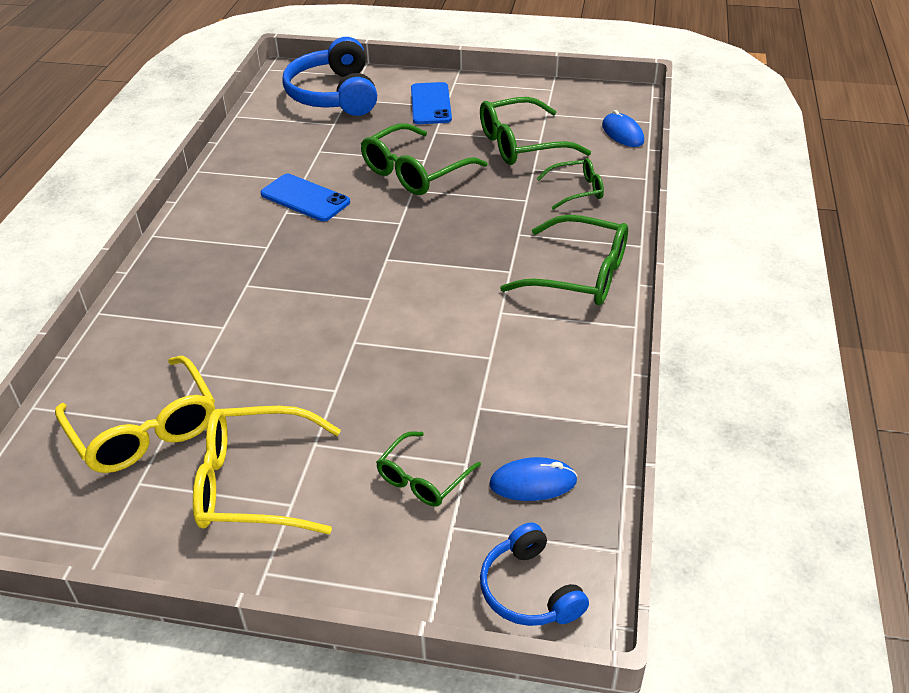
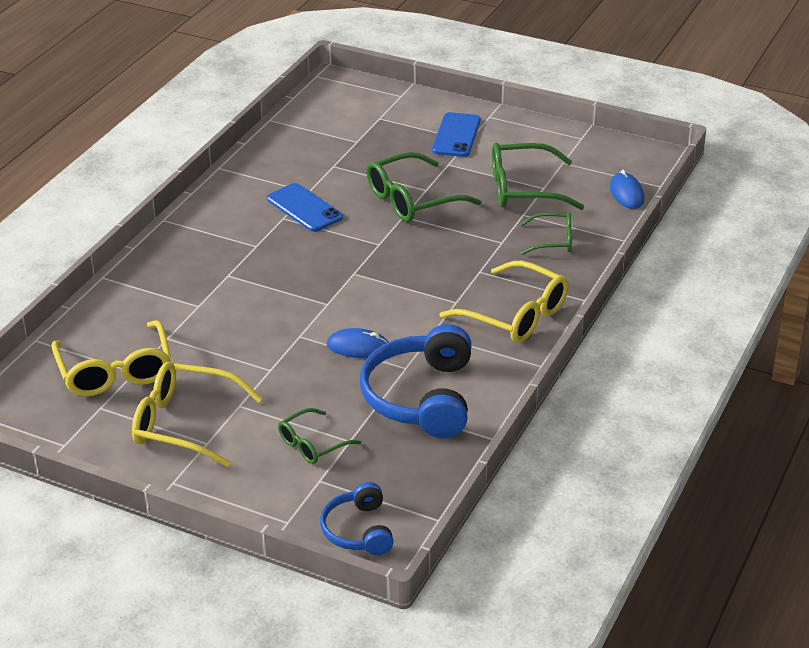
camera: 15 degrees right, 5 degrees down
blue headphones [282,37,377,116] -> blue headphones moved to [360,324,472,438]
blue mouse [489,457,578,501] -> blue mouse moved to [327,328,388,358]
green glasses [500,215,628,305] -> yellow glasses [439,261,569,343]

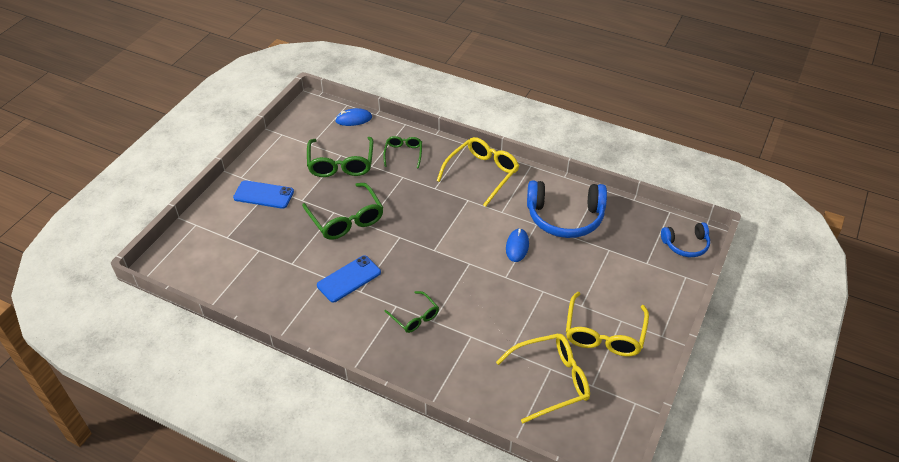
camera: 90 degrees left, 10 degrees up
green glasses [278,408,361,464] -> green glasses moved to [384,291,439,333]

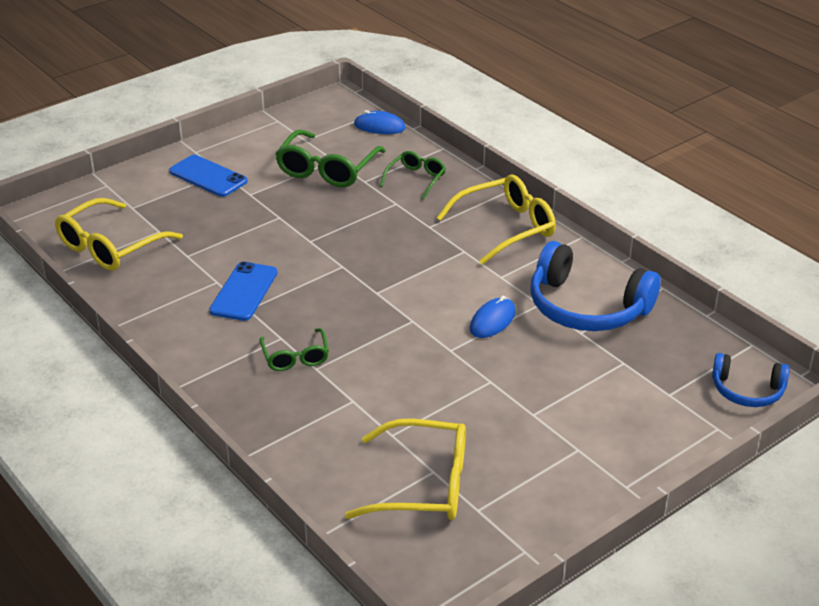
camera: 25 degrees right, 10 degrees down
green glasses [302,183,383,240] -> none
blue phone [317,255,381,303] -> blue phone turned 60 degrees counterclockwise [209,262,278,321]
yellow glasses [566,292,649,357] -> yellow glasses moved to [55,198,183,271]

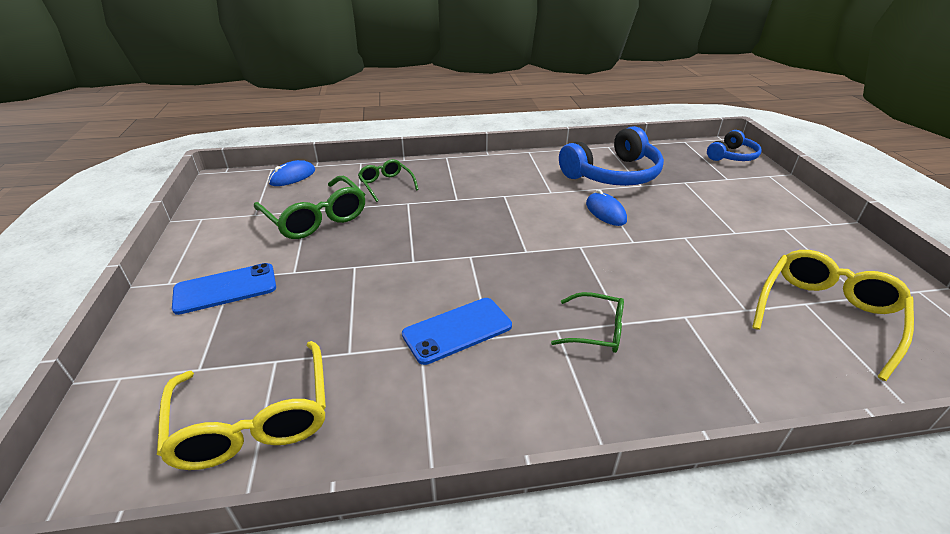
camera: 60 degrees left, 0 degrees up
blue phone [209,262,278,321] -> blue phone turned 75 degrees counterclockwise [402,298,512,365]
yellow glasses [437,175,556,265] -> none

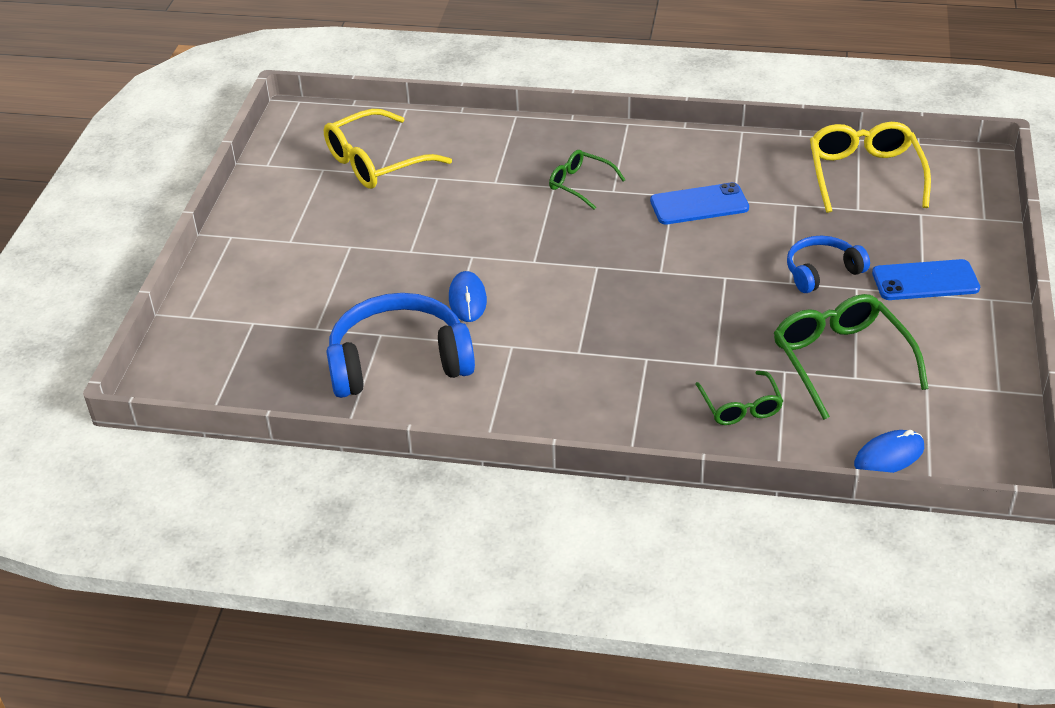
camera: 160 degrees left, 5 degrees up
blue headphones [707,130,762,161] -> blue headphones moved to [787,236,870,293]

